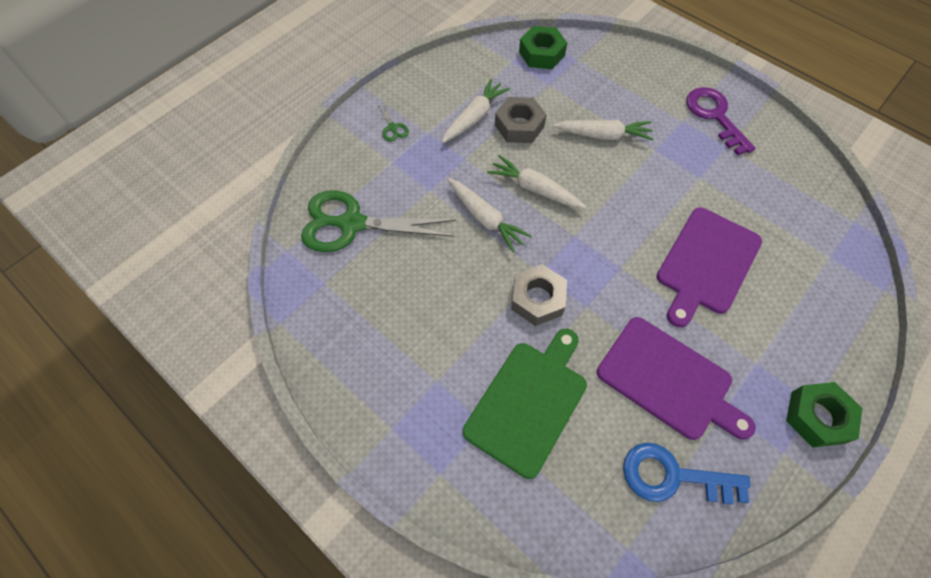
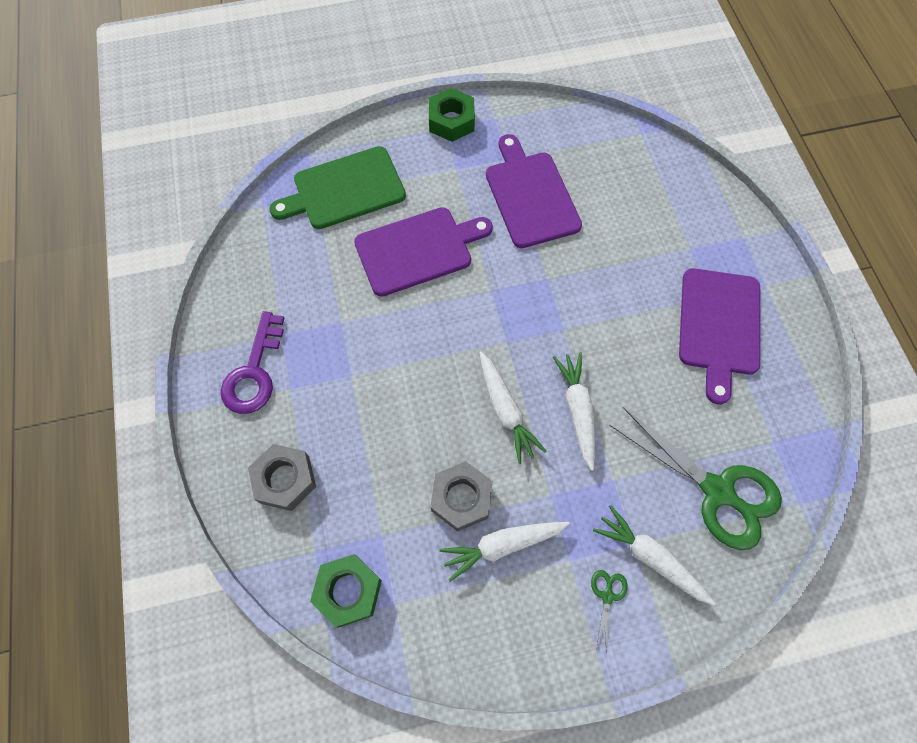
camera: 145 degrees left, 5 degrees up
green cutting board [463,329,587,479] -> green cutting board moved to [269,146,406,229]
grey nut [511,264,567,326] -> grey nut moved to [248,444,316,511]
white carrot [553,120,653,141] -> white carrot moved to [593,505,716,605]
blue key [623,443,751,504] -> none
none -> purple cutting board [679,268,760,404]

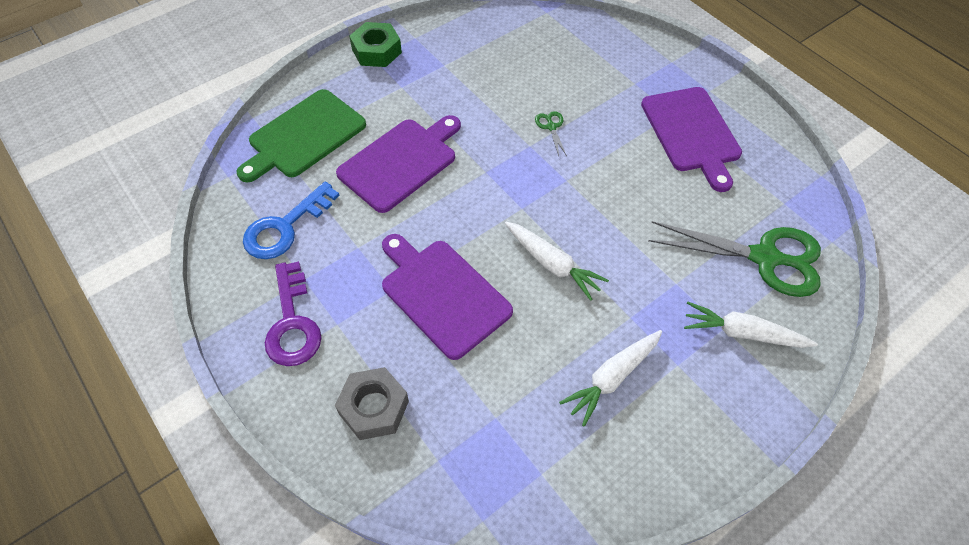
camera: 25 degrees left, 10 degrees down
green nut [310,554,382,627] -> none
grey nut [431,461,493,532] -> none
purple cutting board [486,134,582,248] -> purple cutting board moved to [382,234,513,360]
white carrot [553,352,595,471] -> none
green scissors [591,570,628,653] -> green scissors moved to [535,111,567,156]
none -> blue key [243,181,340,259]

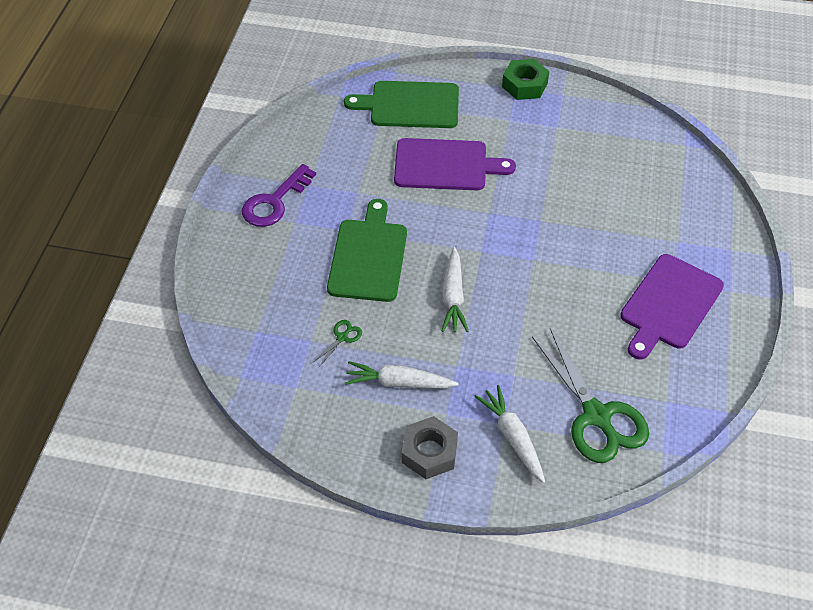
camera: 50 degrees right, 5 degrees down
blue key [243,181,340,259] -> none
grey nut [335,367,409,440] -> grey nut moved to [402,416,458,479]
purple cutting board [382,234,513,360] -> green cutting board [327,199,407,302]
green scissors [535,111,567,156] -> green scissors moved to [312,320,362,368]

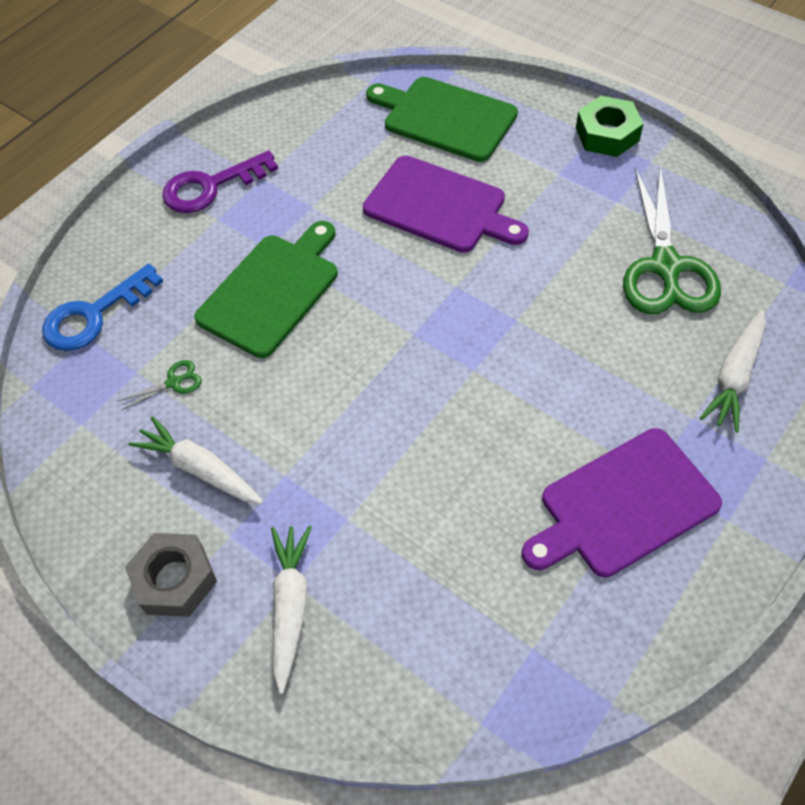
camera: 30 degrees right, 5 degrees up
white carrot [442,247,469,332] -> white carrot moved to [700,310,766,433]
green scissors [532,328,649,463] -> green scissors moved to [623,166,721,314]
none -> blue key [42,264,163,351]

